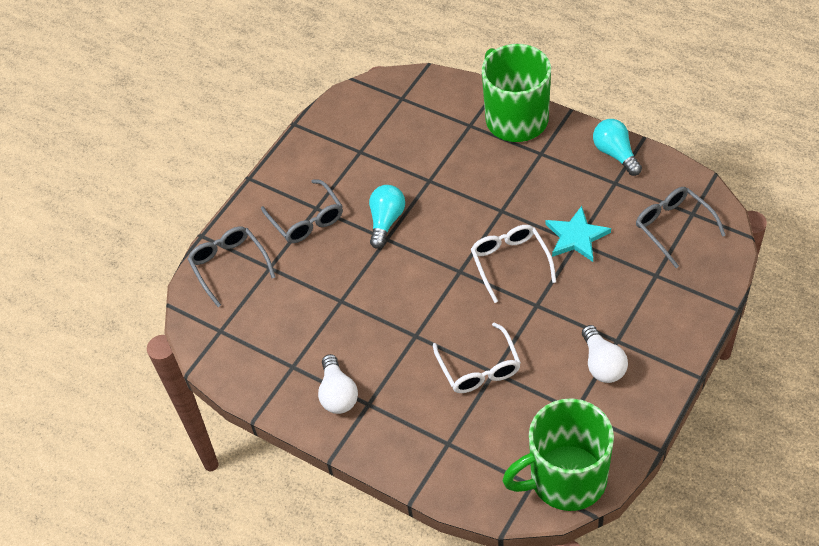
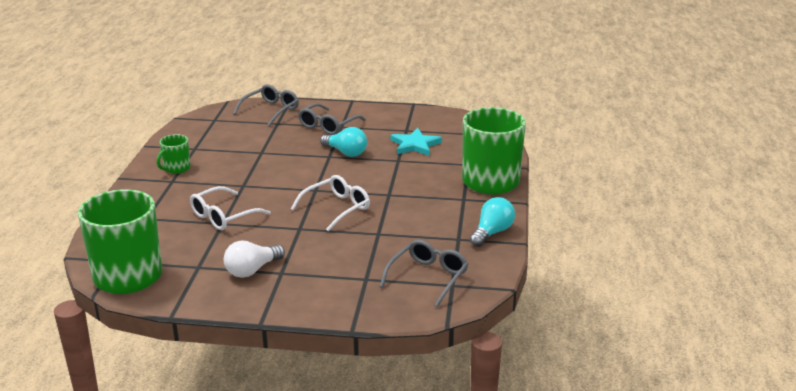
camera: 60 degrees right, 25 degrees down
white light bulb [318,354,358,414] -> green mug [157,134,190,174]
turquoise light bulb [369,185,405,249] -> turquoise light bulb turned 45 degrees clockwise [320,127,367,157]
turquoise star [546,206,611,262] -> turquoise star moved to [390,128,442,156]

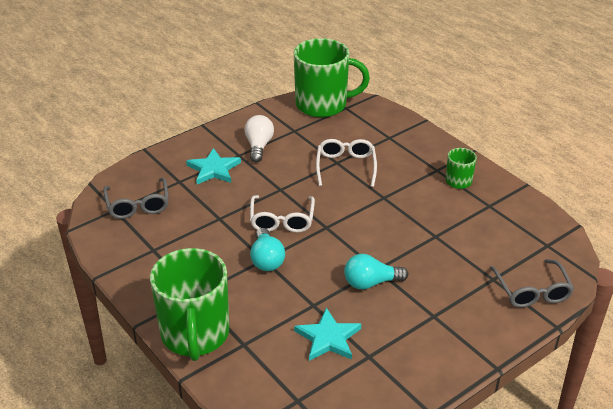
camera: 135 degrees right, 10 degrees up
grey glasses [298,103,366,135] -> none
turquoise light bulb [470,197,515,247] -> turquoise light bulb moved to [250,228,285,271]
none -> turquoise star [186,148,241,184]

